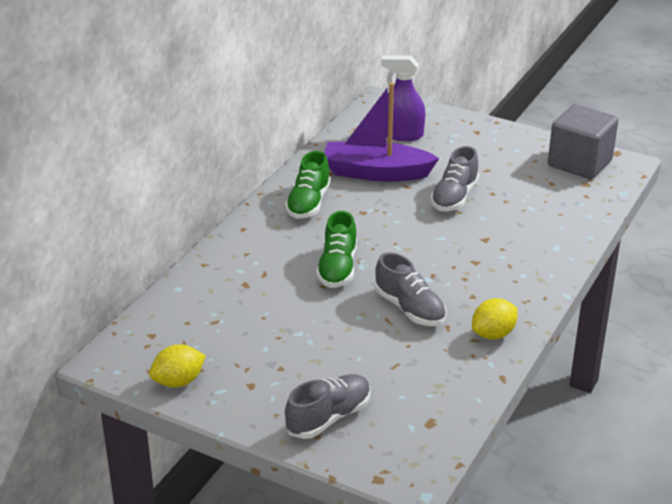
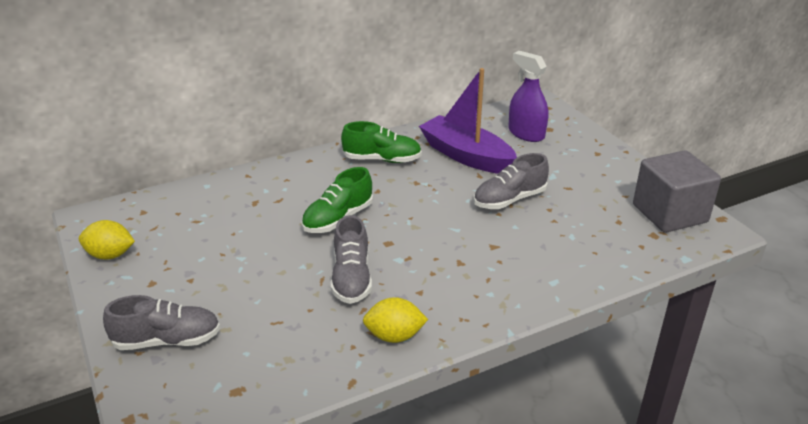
camera: 35 degrees right, 0 degrees up
green shoe [285,151,331,219] -> green shoe turned 135 degrees counterclockwise [341,121,422,163]

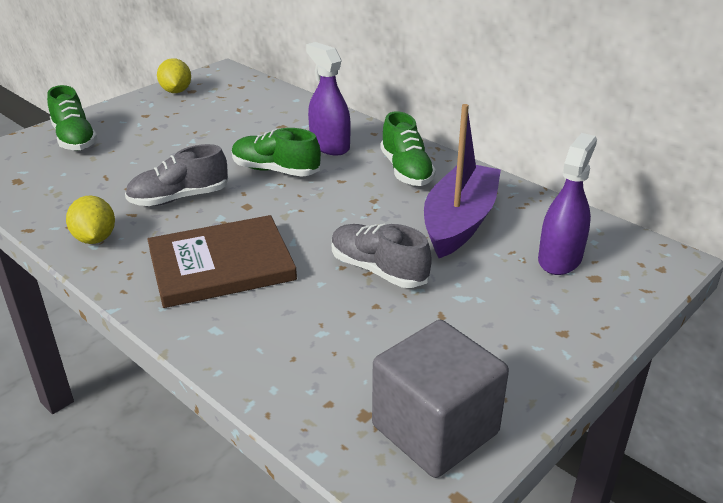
camera: 70 degrees right, 0 degrees up
grey shoe [103,295,220,350] -> green shoe [47,85,97,151]
none -> brown book [147,215,297,308]
none -> purple spray bottle [306,42,351,156]

